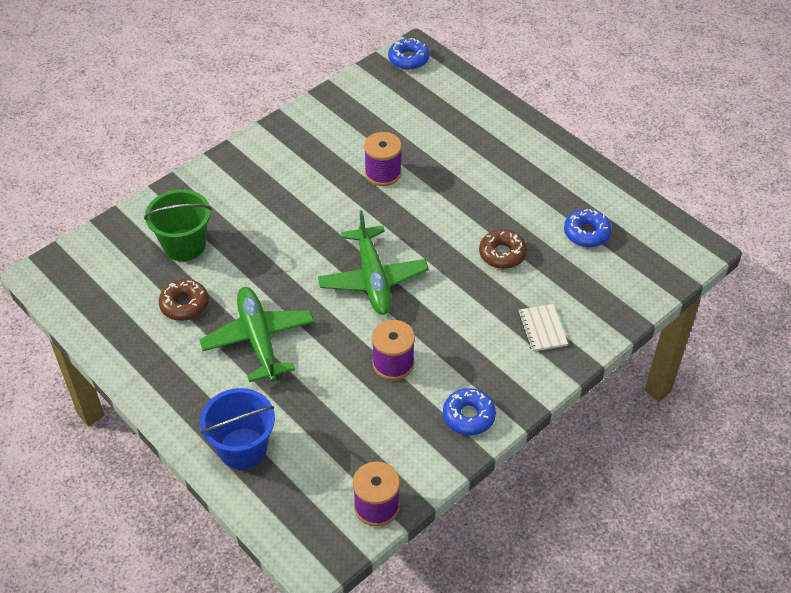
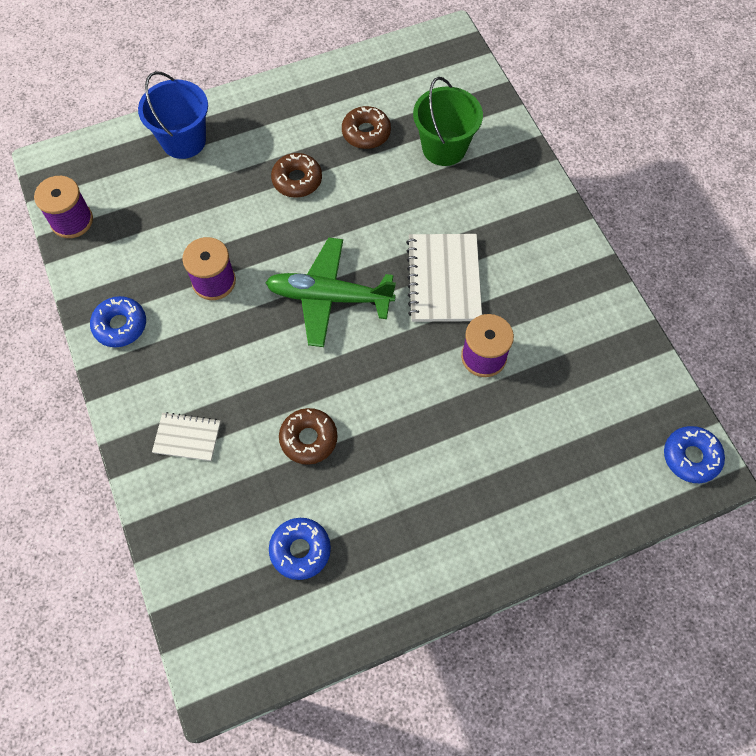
camera: 110 degrees right, 15 degrees up
green plane [199,287,314,382] -> brown donut [271,153,322,198]
none -> white notebook [406,234,482,322]

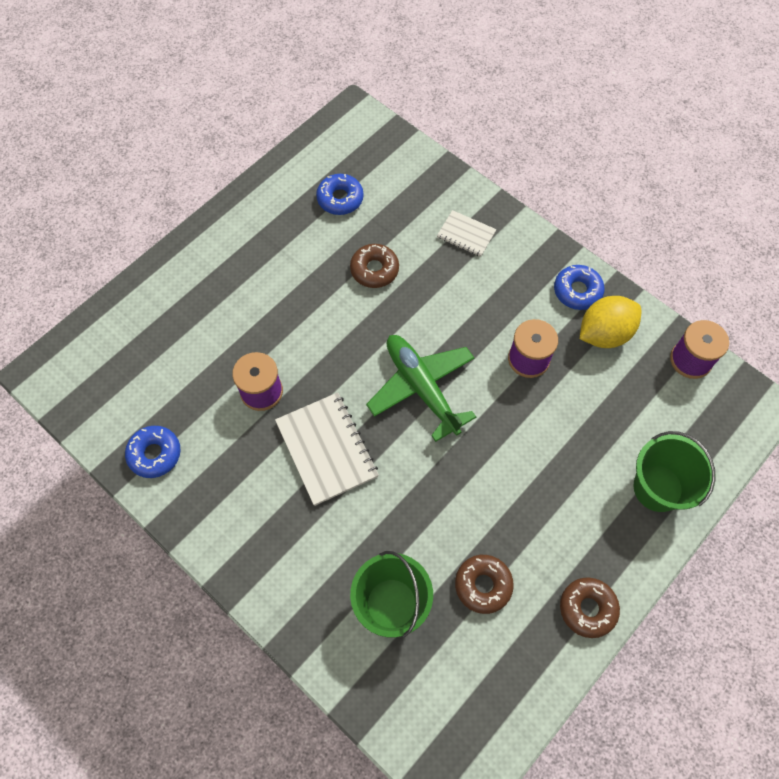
camera: 155 degrees right, 0 degrees up
blue bucket [138,71,208,159] -> green bucket [634,431,716,512]
white notebook [152,412,221,461] -> white notebook turned 45 degrees clockwise [437,210,496,257]
green plane [265,238,396,347] -> green plane turned 105 degrees counterclockwise [366,335,476,442]
brown donut [271,153,322,198] -> brown donut moved to [560,577,620,638]
blue donut [664,426,725,483] -> blue donut moved to [125,426,181,478]
none -> yellow lemon [580,296,641,348]

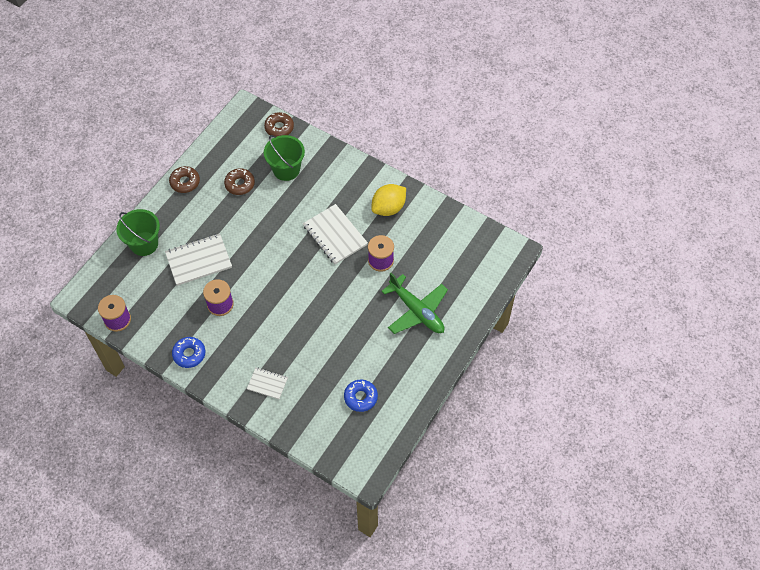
camera: 170 degrees right, 5 degrees down
blue donut [125,426,181,478] -> none
brown donut [350,244,399,288] -> brown donut moved to [264,112,294,137]
green plane [366,335,476,442] -> green plane moved to [381,273,448,334]
yellow lemon [580,296,641,348] -> yellow lemon moved to [371,184,406,216]
none -> white notebook [165,233,232,286]

